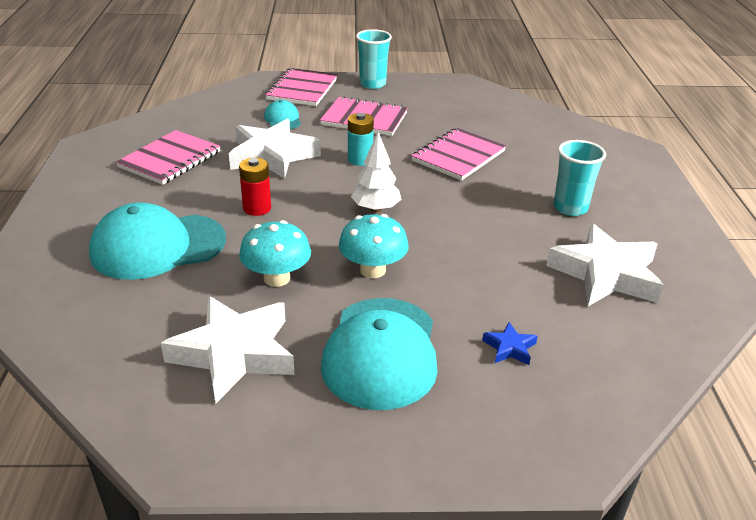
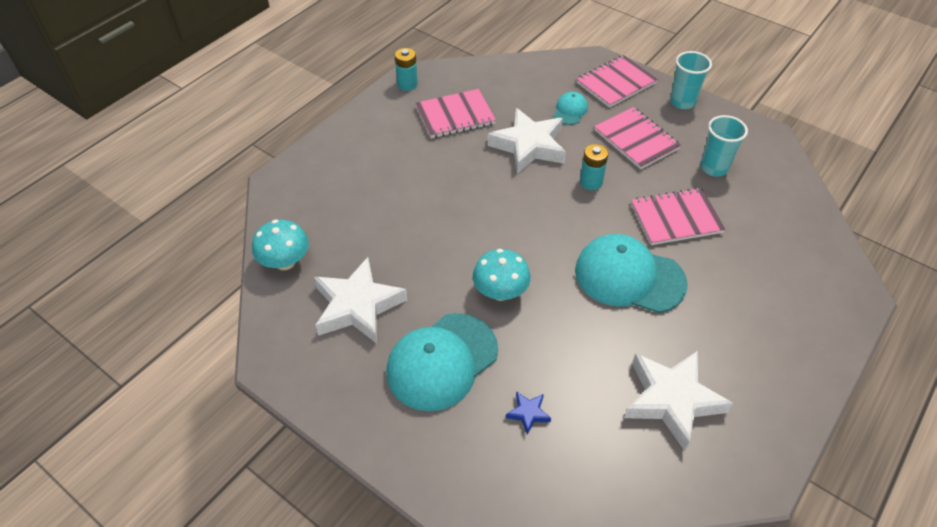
camera: 40 degrees right, 15 degrees up
turquoise cap [89,202,226,280] -> turquoise cap moved to [575,234,688,313]
red battery [239,158,271,216] -> none
turquoise mushroom [239,220,311,287] -> turquoise mushroom moved to [252,220,309,270]
white tree [351,132,402,212] -> none
turquoise cup [554,140,606,216] -> turquoise cup moved to [700,115,748,176]
none -> turquoise battery [395,48,418,91]

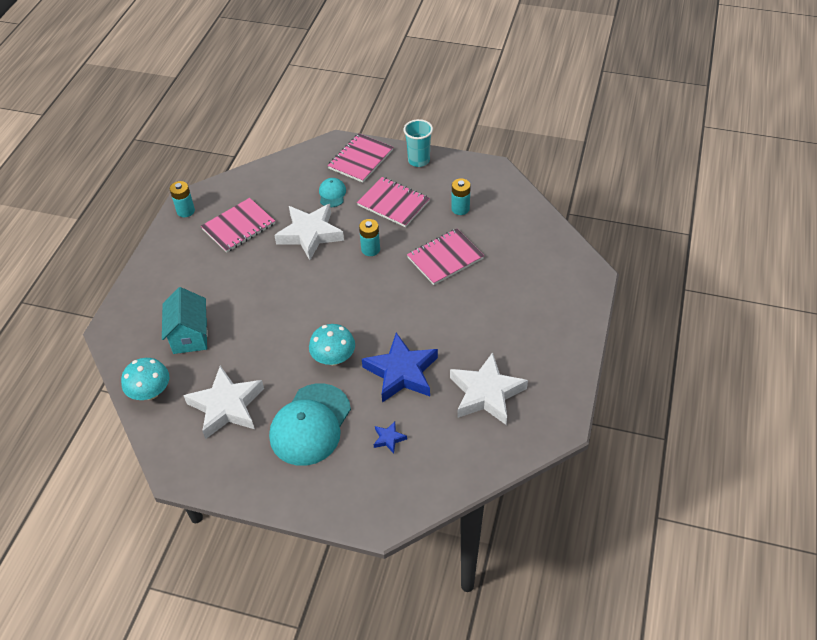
camera: 20 degrees left, 0 degrees up
turquoise cap [575,234,688,313] -> none
turquoise cup [700,115,748,176] -> turquoise battery [451,178,471,215]
none -> turquoise house [162,287,208,354]
none -> blue star [362,333,438,403]

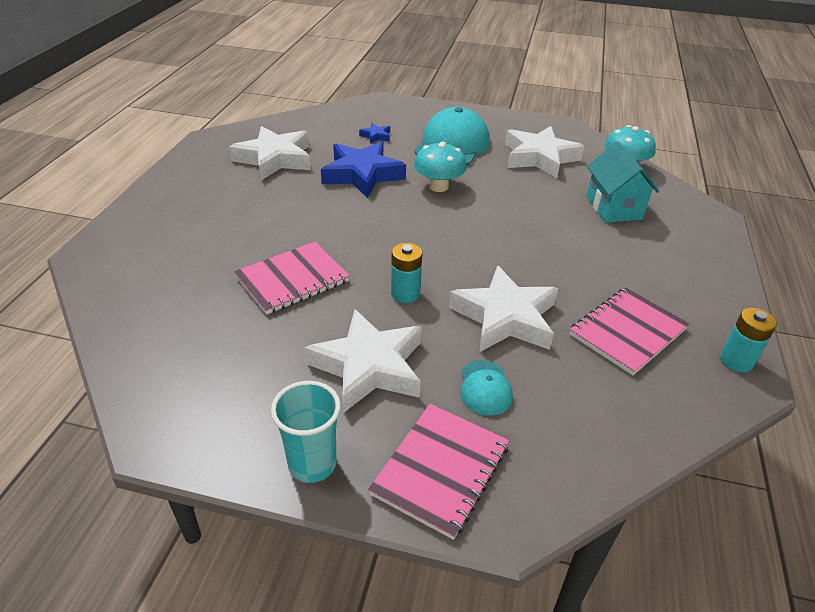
camera: 175 degrees right, 10 degrees down
pink notebook [357,177,430,227] -> white star [304,309,422,413]
turquoise battery [451,178,471,215] -> none

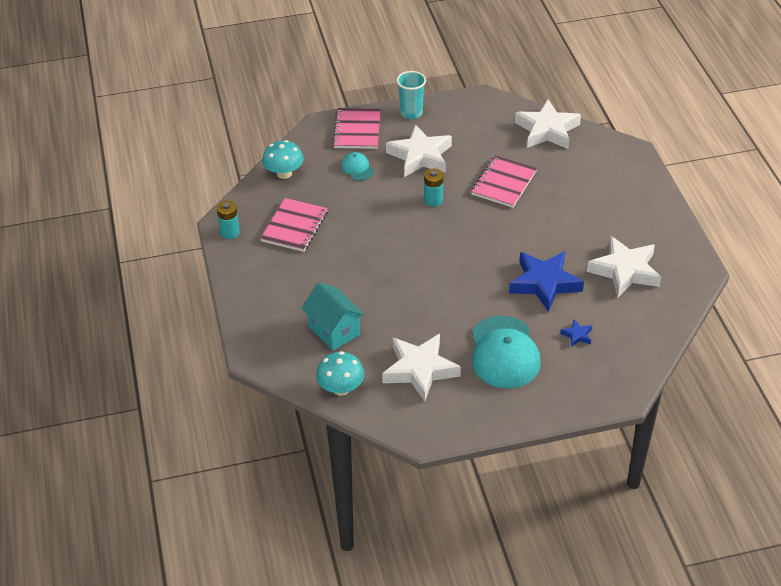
camera: 155 degrees right, 5 degrees up
turquoise mushroom [414,141,467,192] -> turquoise mushroom moved to [262,140,304,179]
white star [449,265,558,352] -> white star moved to [515,99,581,149]

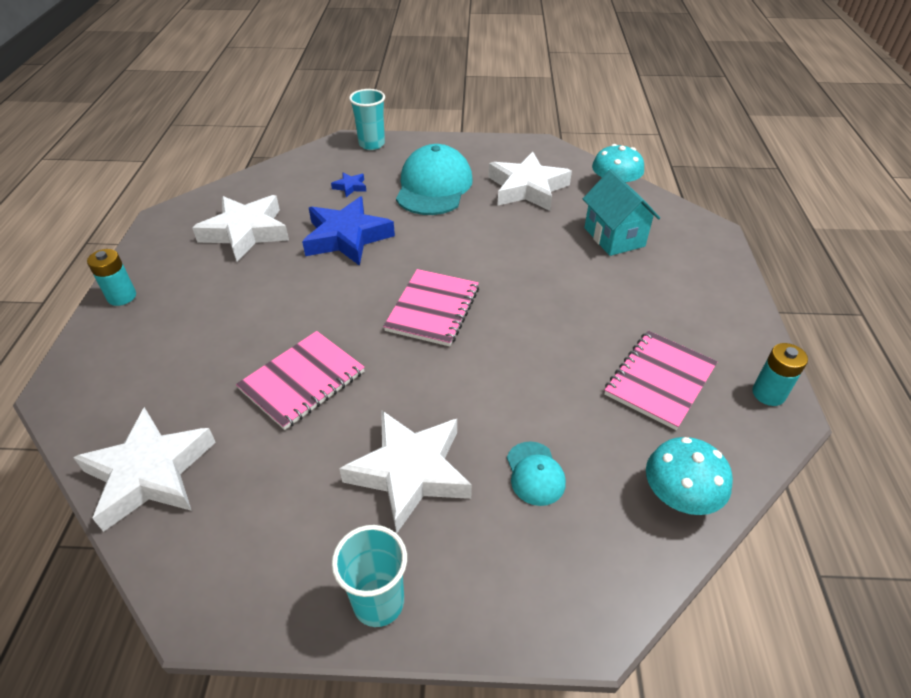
camera: 165 degrees left, 0 degrees up
pink notebook [332,108,381,149] -> pink notebook moved to [383,269,479,347]
turquoise battery [424,169,443,207] -> turquoise battery moved to [87,249,136,306]
none -> turquoise cup [349,89,385,150]

